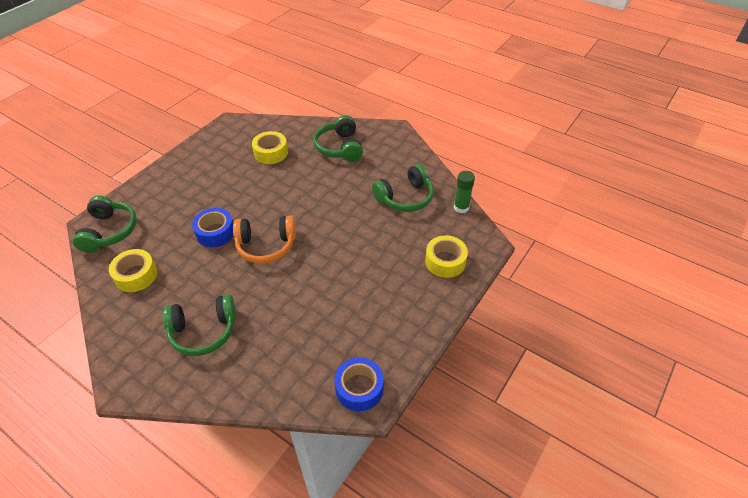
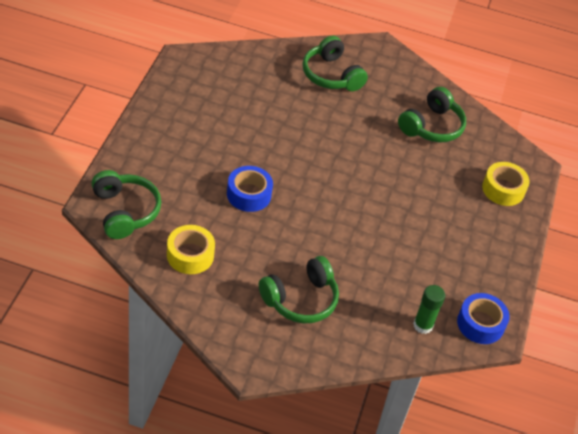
camera: 25 degrees left, 0 degrees up
orange headphones [233,216,296,264] -> none
yellow tape [252,131,288,164] -> none
green glue stick [454,171,475,213] -> green glue stick moved to [413,285,445,334]

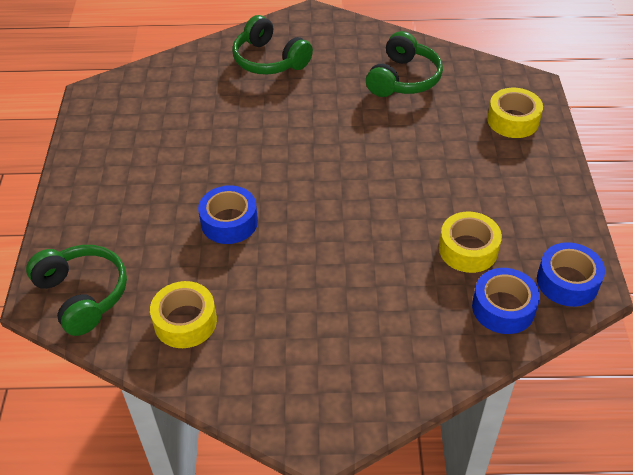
camera: 10 degrees left, 0 degrees up
green headphones [259,256,339,323] -> none
green glue stick [413,285,445,334] -> blue tape [472,268,540,334]
none -> yellow tape [439,212,502,273]

